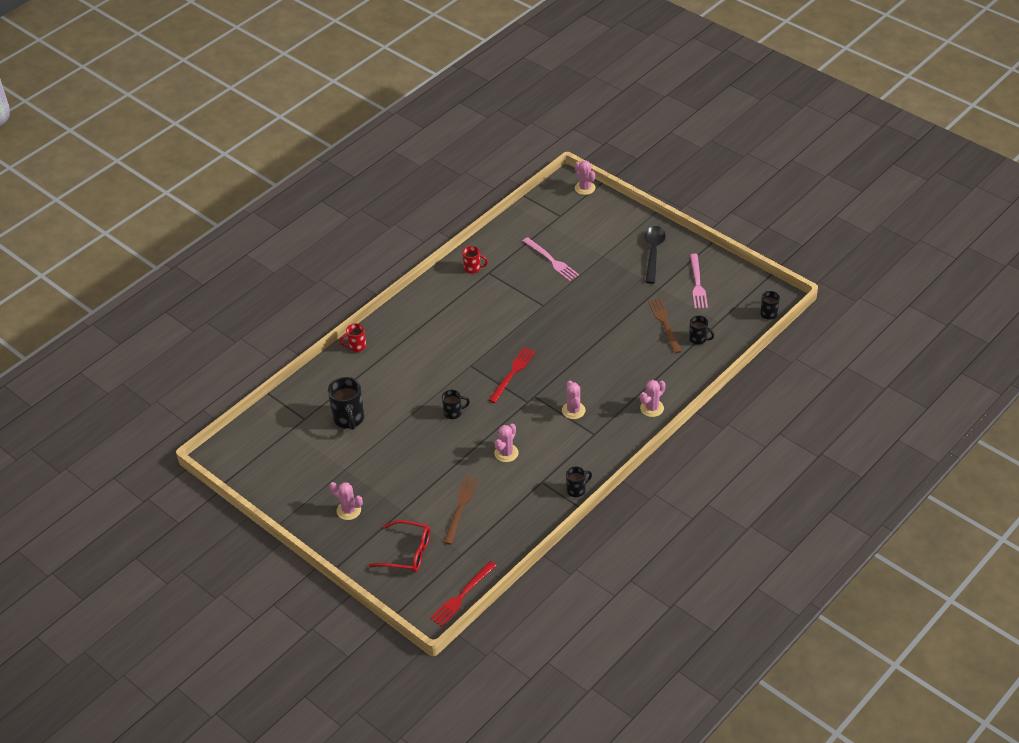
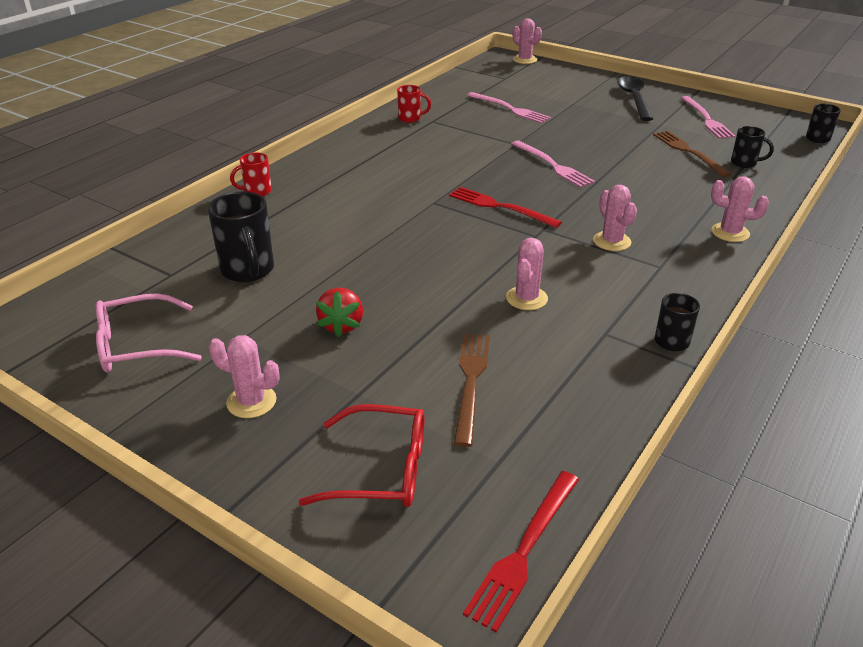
camera: 10 degrees left, 10 degrees down
black mug [442,390,470,419] -> none
red fork [489,347,536,403] -> red fork turned 75 degrees counterclockwise [449,187,562,228]
pink cactus [640,380,666,417] -> pink cactus turned 75 degrees clockwise [711,177,769,242]
none -> pink glasses [96,293,202,372]
none -> red strawberry [316,288,363,337]
none -> pink fork [511,141,595,188]

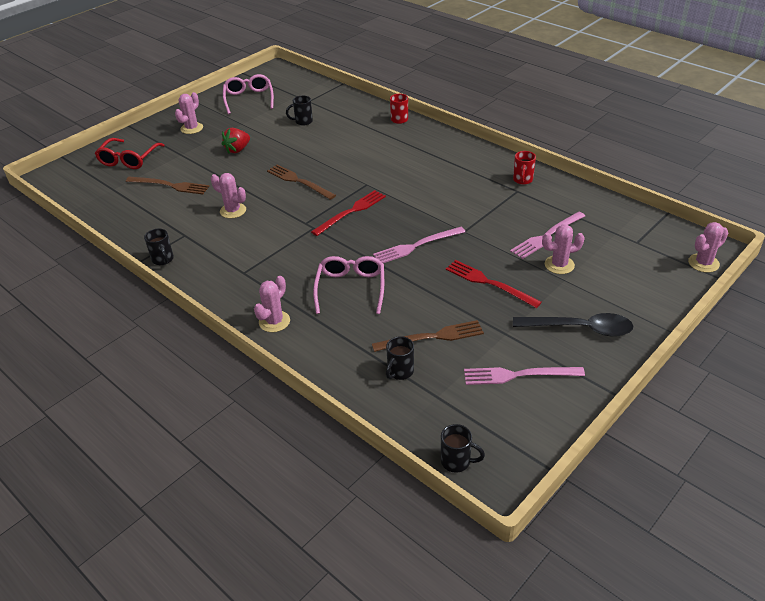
camera: 100 degrees right, 5 degrees up
black mug [208,192,274,282] -> black mug [286,96,313,126], size x0.58
red strawberry [316,288,363,337] -> red strawberry turned 60 degrees counterclockwise [222,128,250,154]
red fork [463,471,579,632] -> red fork moved to [446,260,542,308]
pink cactus [593,185,637,251] -> pink cactus moved to [542,224,585,274]
none -> brown fork [267,164,336,200]
none -> pink glasses [313,256,384,314]

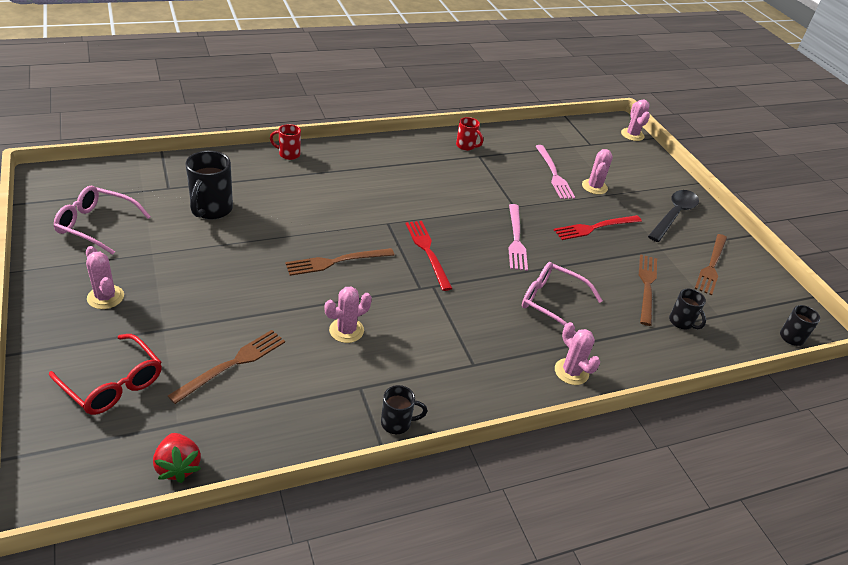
camera: 70 degrees left, 0 degrees up
red strawberry [222,128,250,154] -> red strawberry moved to [153,433,201,483]
black mug [286,96,313,126] -> black mug [186,151,233,219], size x1.73
pink fork [464,367,585,385] -> brown fork [694,234,727,295]

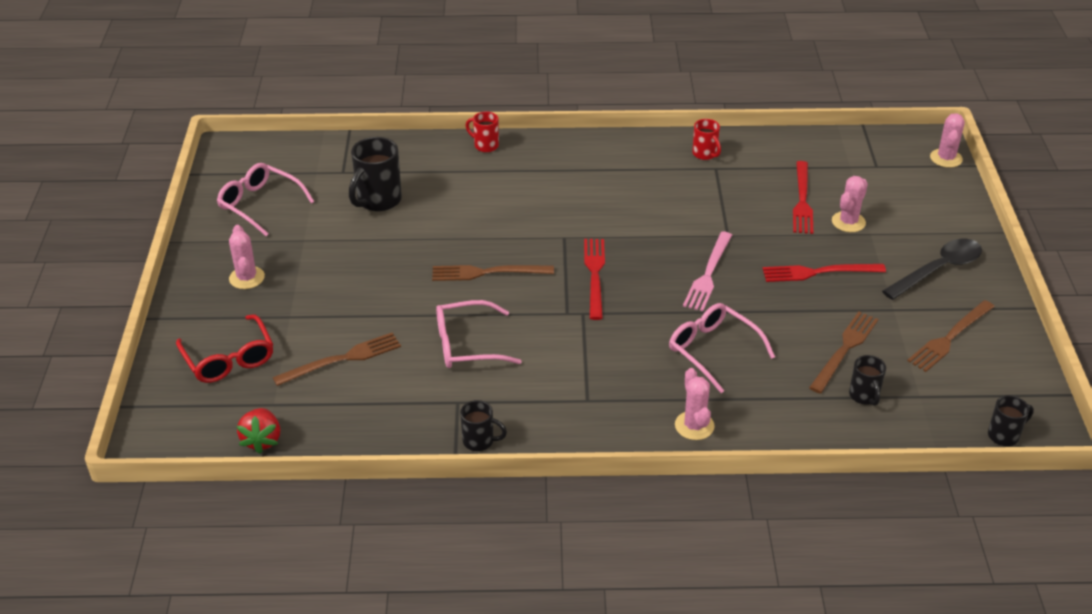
camera: 25 degrees right, 0 degrees up
pink cactus [325,286,372,343] -> pink glasses [436,300,522,368]
pink fork [535,145,575,199] -> red fork [793,161,813,234]

